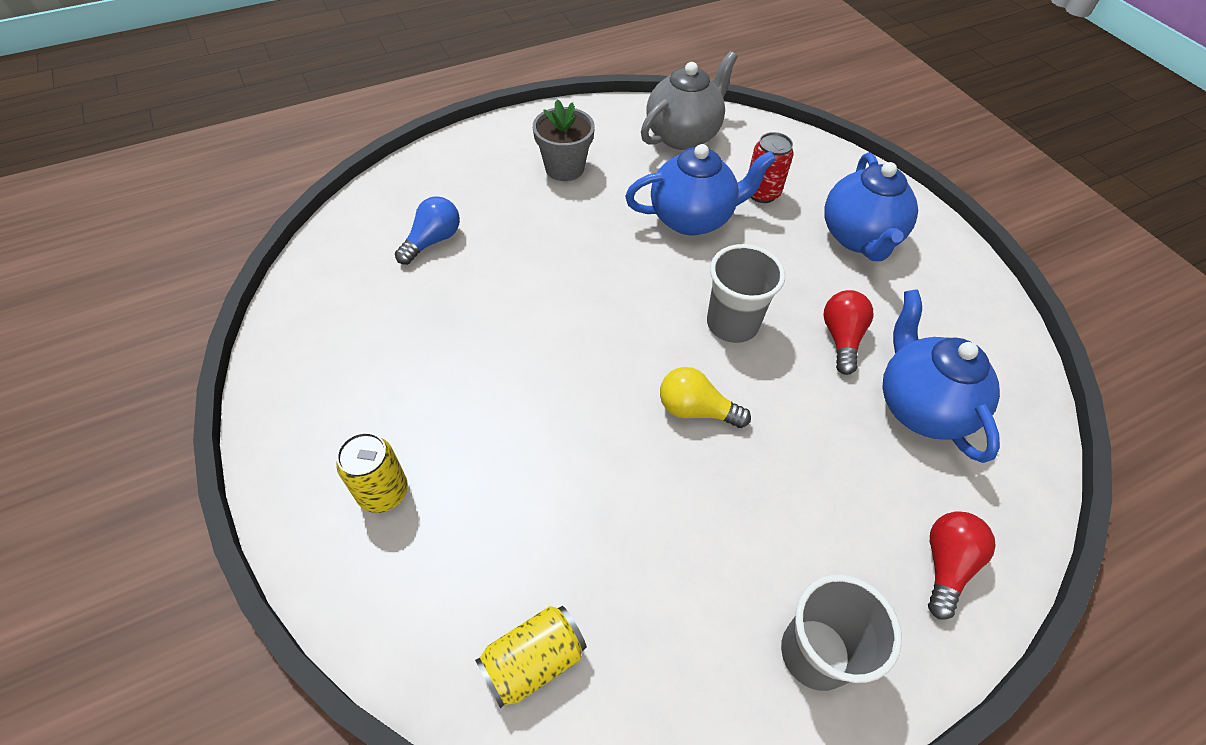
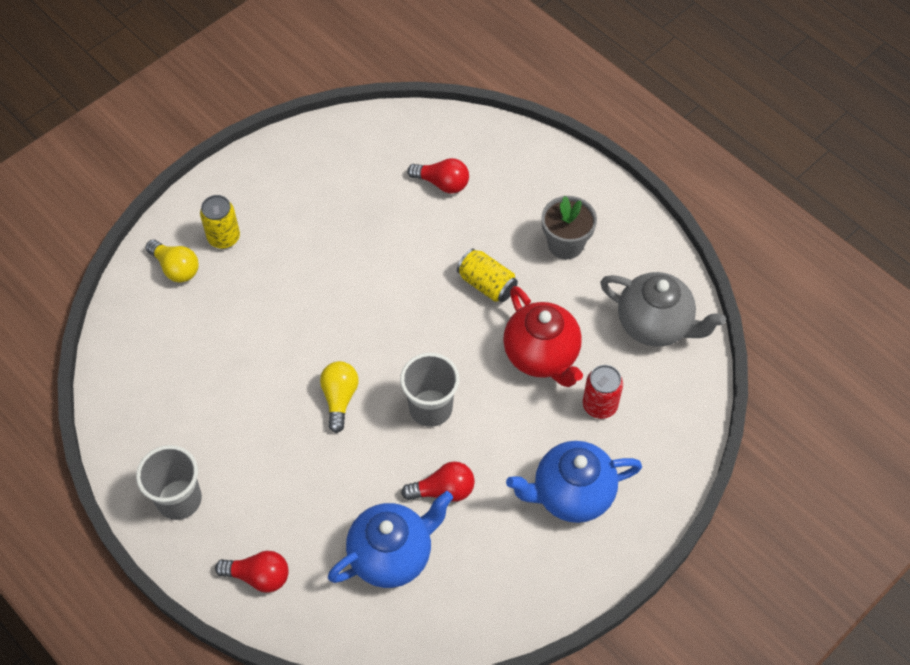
camera: 75 degrees right, 5 degrees up
blue light bulb [395,196,460,265] -> red light bulb [407,158,469,194]
yellow can [475,606,587,708] -> yellow can moved to [457,248,518,302]
blue teapot [625,144,776,235] -> red teapot [503,286,583,387]
none -> yellow light bulb [146,240,199,282]

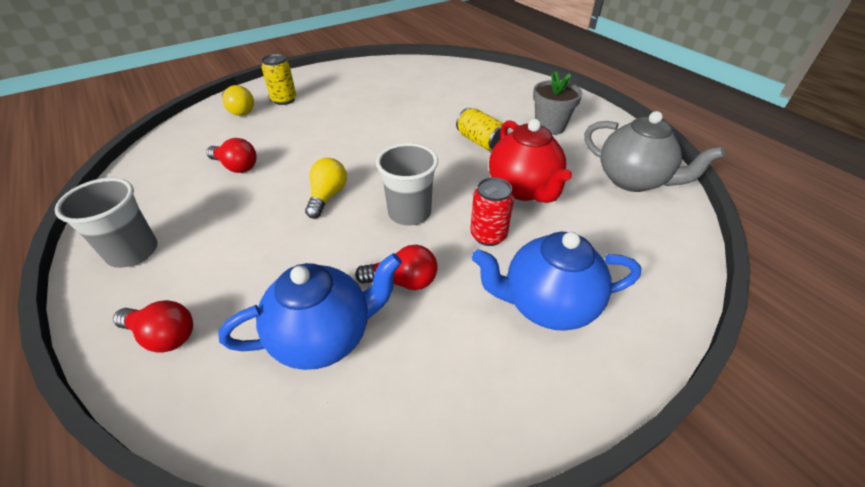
camera: 10 degrees right, 15 degrees down
red light bulb [407,158,469,194] -> red light bulb moved to [206,138,257,173]
red can [583,365,623,419] -> red can moved to [470,177,514,246]

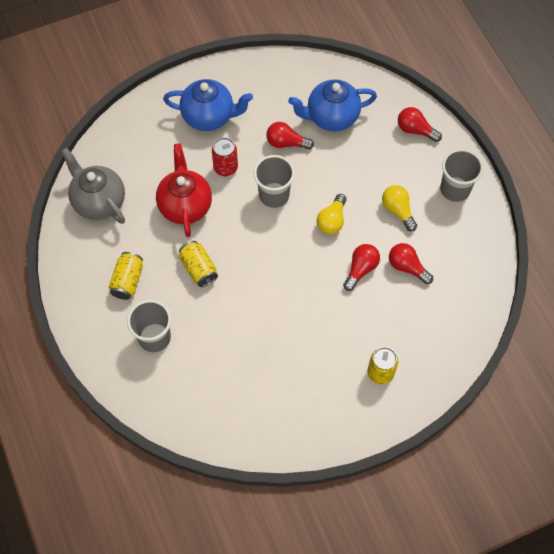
camera: 170 degrees left, 20 degrees up
yellow light bulb [222,85,254,116] -> yellow light bulb moved to [382,185,417,232]
grey flower pot [533,71,582,135] -> yellow can [109,252,143,300]
none -> grey cup [127,300,171,352]
none -> red light bulb [343,244,380,291]

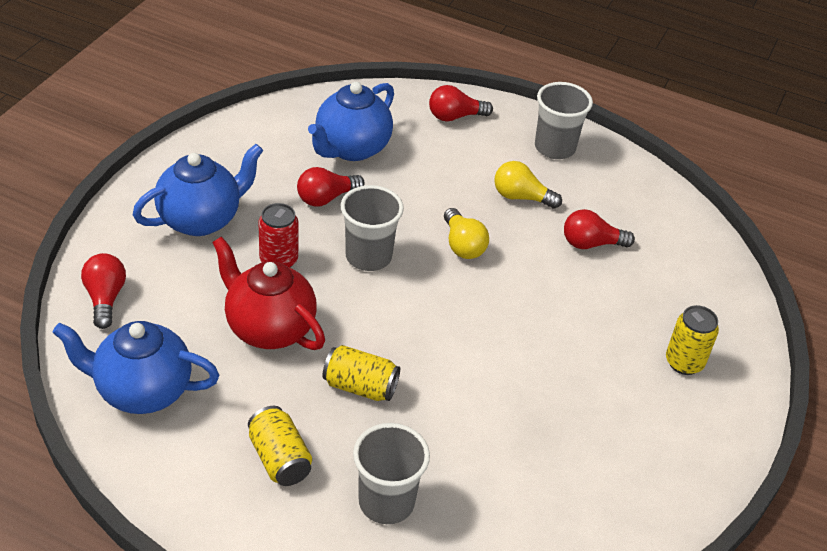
camera: 45 degrees left, 20 degrees down
grey teapot [61,148,125,224] -> blue teapot [53,321,219,414]
red light bulb [343,244,380,291] -> red light bulb moved to [81,253,126,329]

